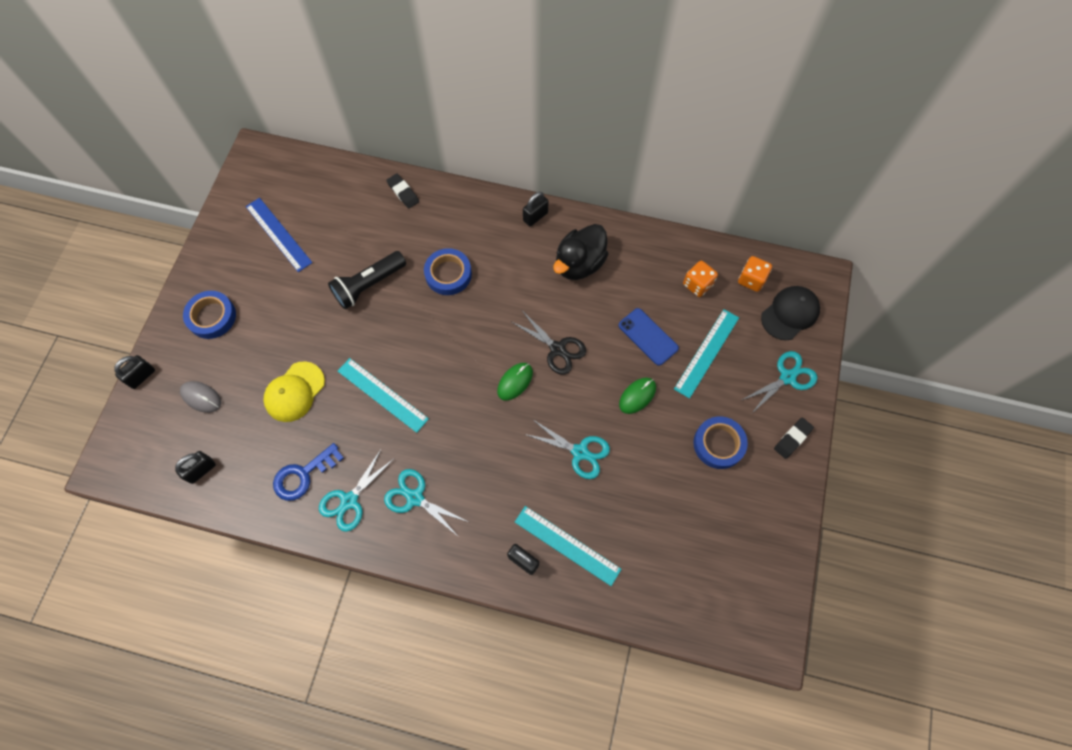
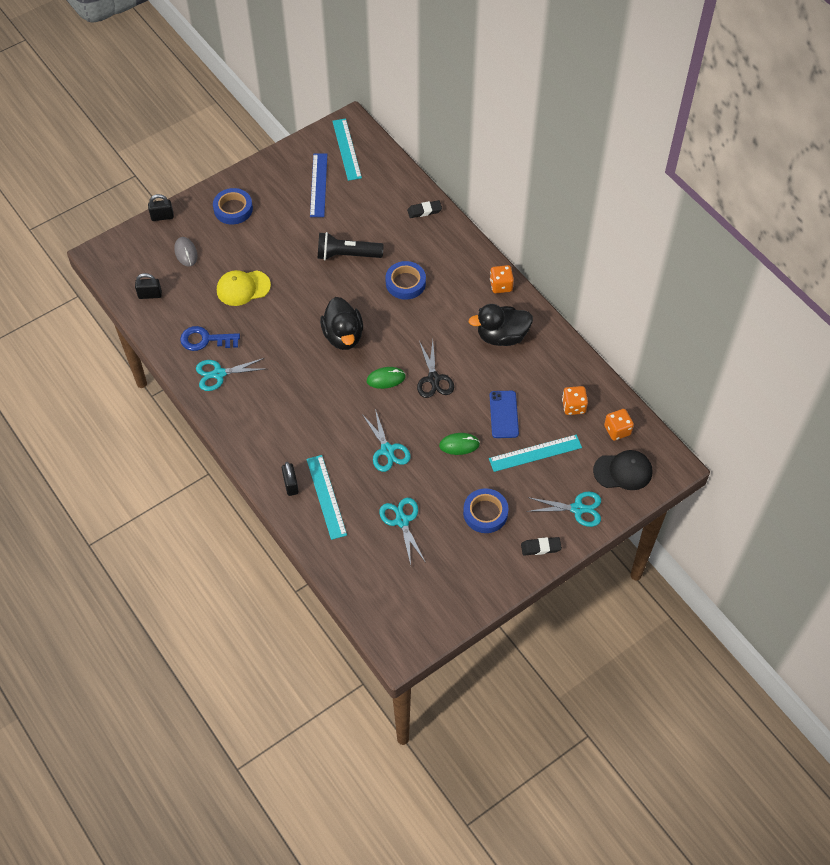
camera: 40 degrees right, 10 degrees down
turquoise ruler [338,358,429,433] -> turquoise ruler moved to [332,119,362,181]
turquoise scissors [384,469,468,536] -> turquoise scissors moved to [379,498,426,565]
black eraser [386,173,419,209] -> black eraser turned 75 degrees clockwise [407,200,442,218]
black padlock [523,192,548,226] -> orange dice [490,265,514,293]
none -> black duck [320,297,363,350]

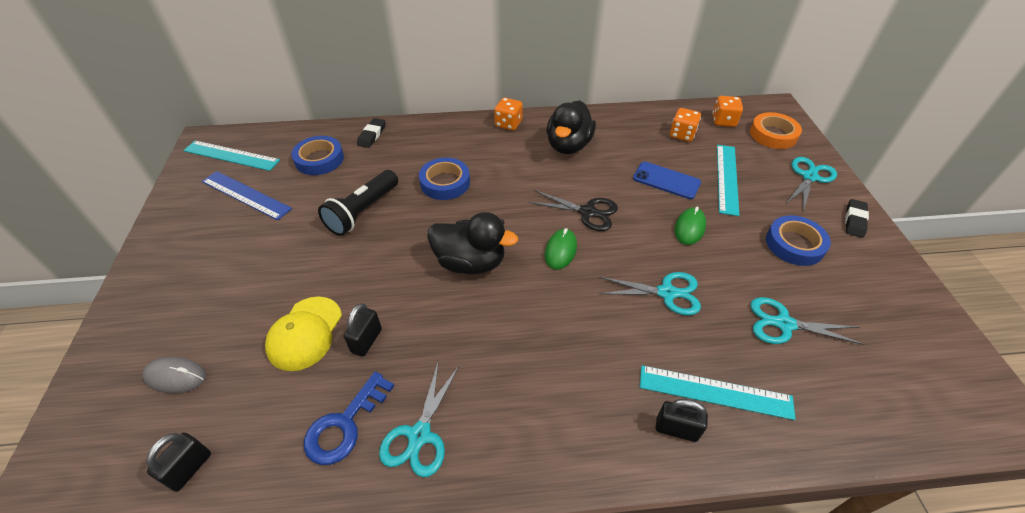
camera: 60 degrees left, 10 degrees down
black padlock [148,194,174,221] -> black padlock moved to [344,303,382,357]
blue tape [213,188,253,224] -> blue tape moved to [291,136,344,175]
black cap [593,450,652,490] -> orange tape [750,112,802,149]

